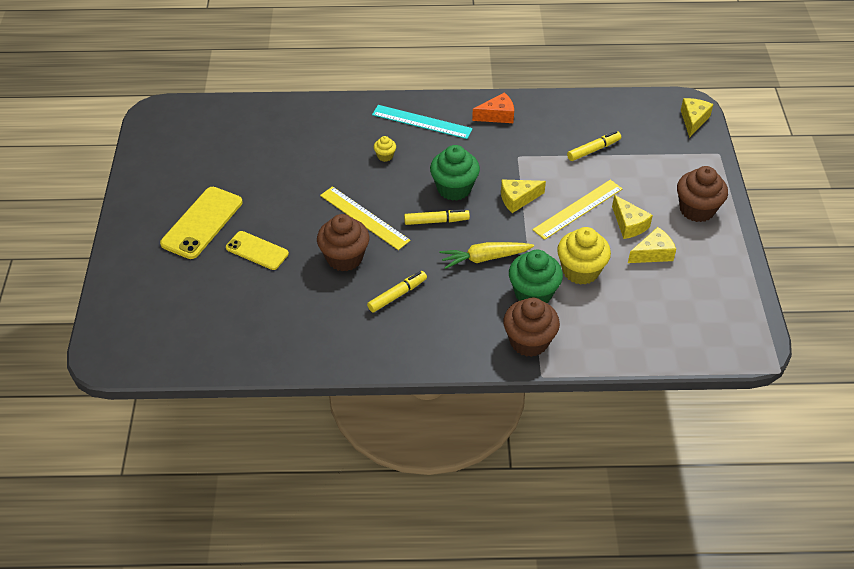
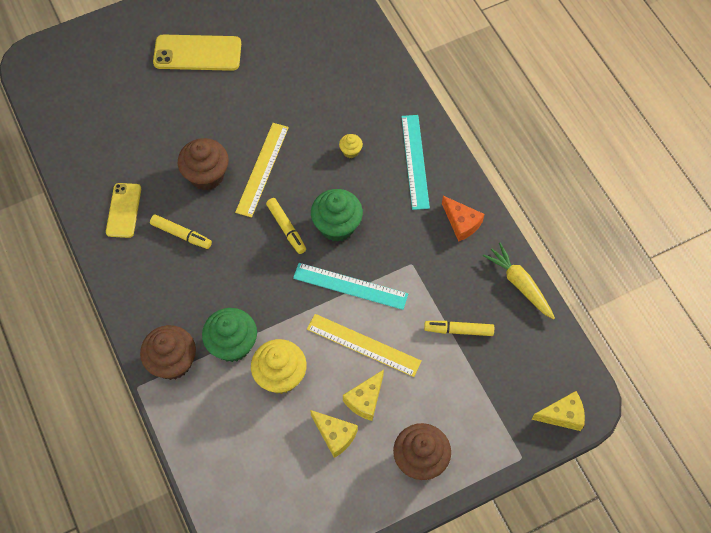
camera: 65 degrees right, 15 degrees up
yellow phone [226,231,289,270] -> yellow phone moved to [106,183,141,238]
yellow carrot [440,242,534,269] -> yellow carrot moved to [483,243,555,319]
yellow cheese [501,179,546,213] -> turquoise ruler [293,263,408,310]
yellow marker [567,131,621,161] -> yellow marker turned 150 degrees clockwise [424,321,494,336]

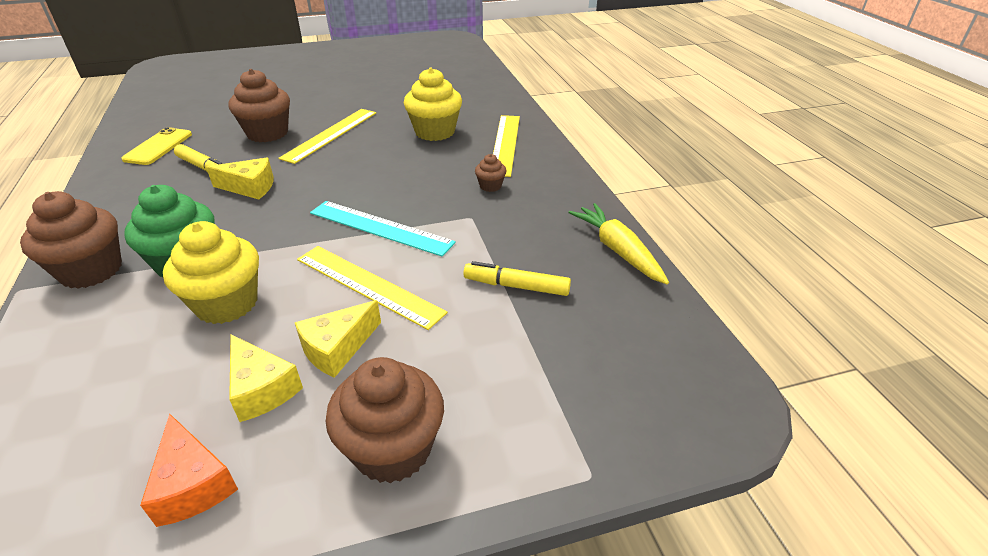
camera: 10 degrees right, 25 degrees down
yellow phone [153,35,241,71] -> none
yellow marker [266,198,306,254] -> none
green cupcake [311,189,363,242] -> none
yellow cupcake [339,134,363,158] -> yellow cupcake [404,68,462,141], size x2.10
turquoise ruler [401,115,430,210] -> yellow ruler [493,115,520,177]
orange cheese [442,196,484,242] -> orange cheese moved to [140,414,238,527]
yellow cheese [532,391,585,431] -> yellow cheese moved to [206,158,274,199]
none -> brown cupcake [475,154,506,192]

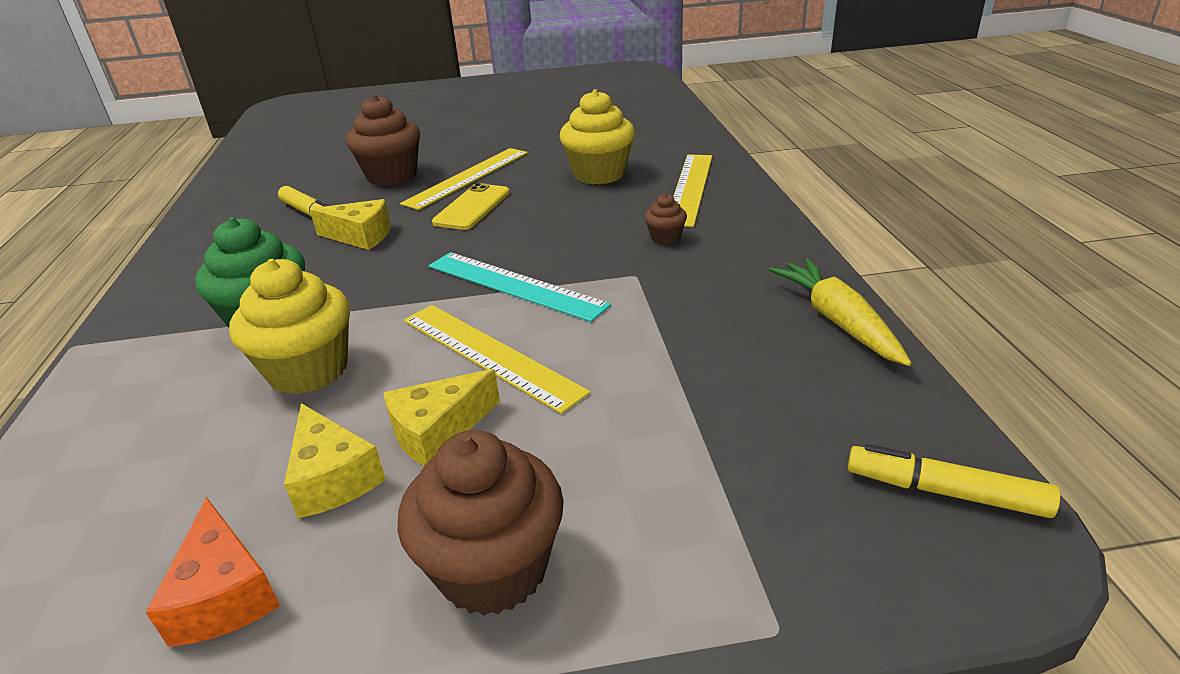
camera: 10 degrees right, 5 degrees down
brown cupcake [20,191,122,289] -> none
yellow phone [121,127,192,165] -> yellow phone moved to [432,183,510,230]
yellow marker [463,261,571,296] -> yellow marker moved to [848,444,1061,518]

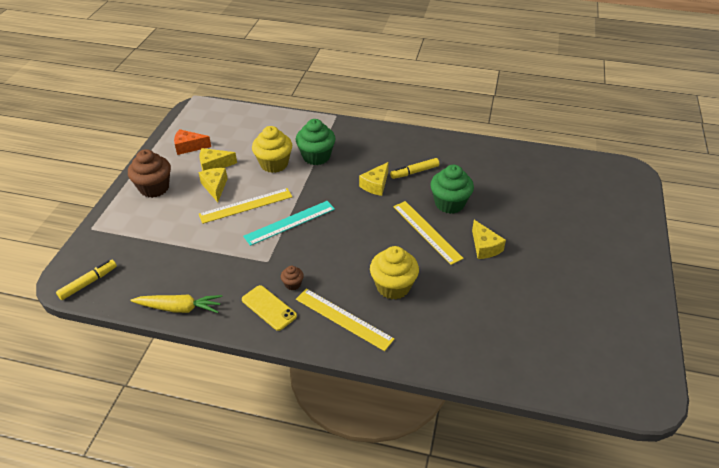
camera: 110 degrees right, 10 degrees up
brown cupcake [346,95,420,186] -> green cupcake [430,165,474,214]
yellow phone [432,183,510,230] -> yellow phone moved to [242,285,297,331]
none -> yellow cheese [472,220,506,259]

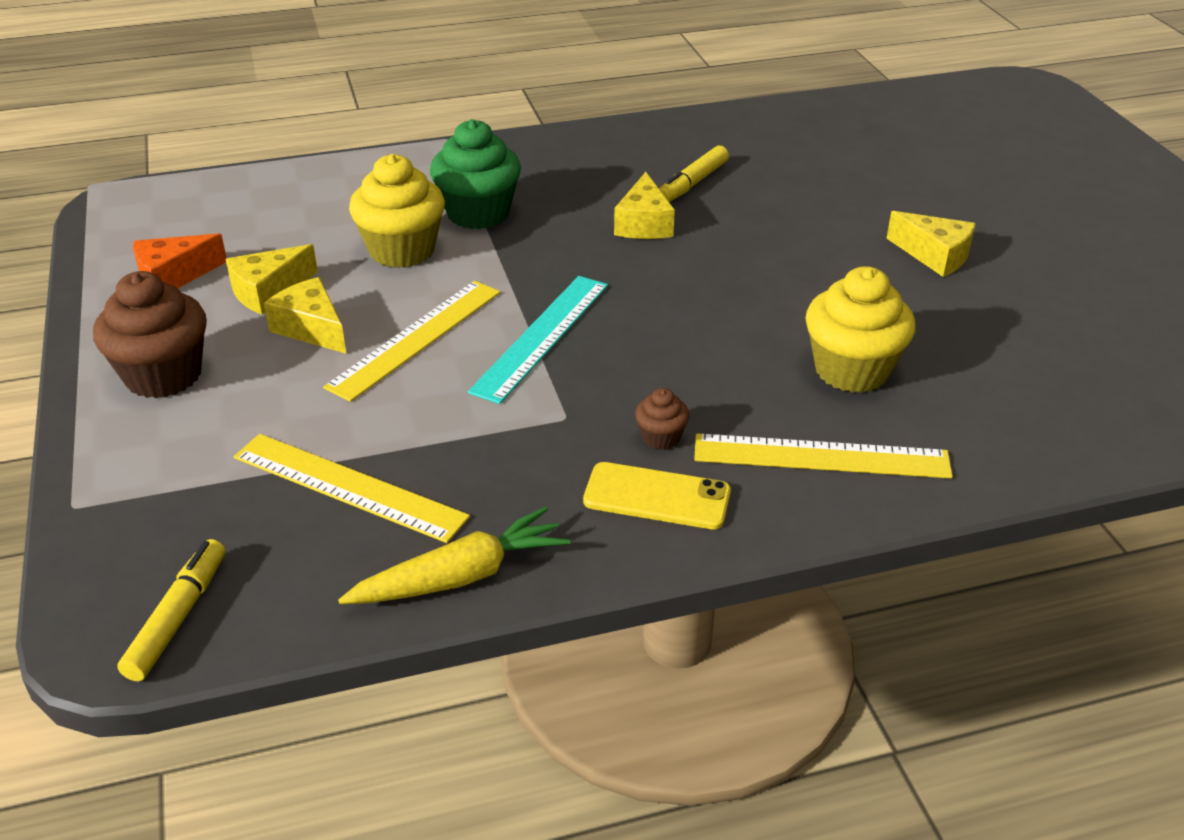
camera: 30 degrees left, 5 degrees down
yellow ruler [393,201,464,265] -> yellow ruler moved to [234,434,470,543]
green cupcake [430,165,474,214] -> none

